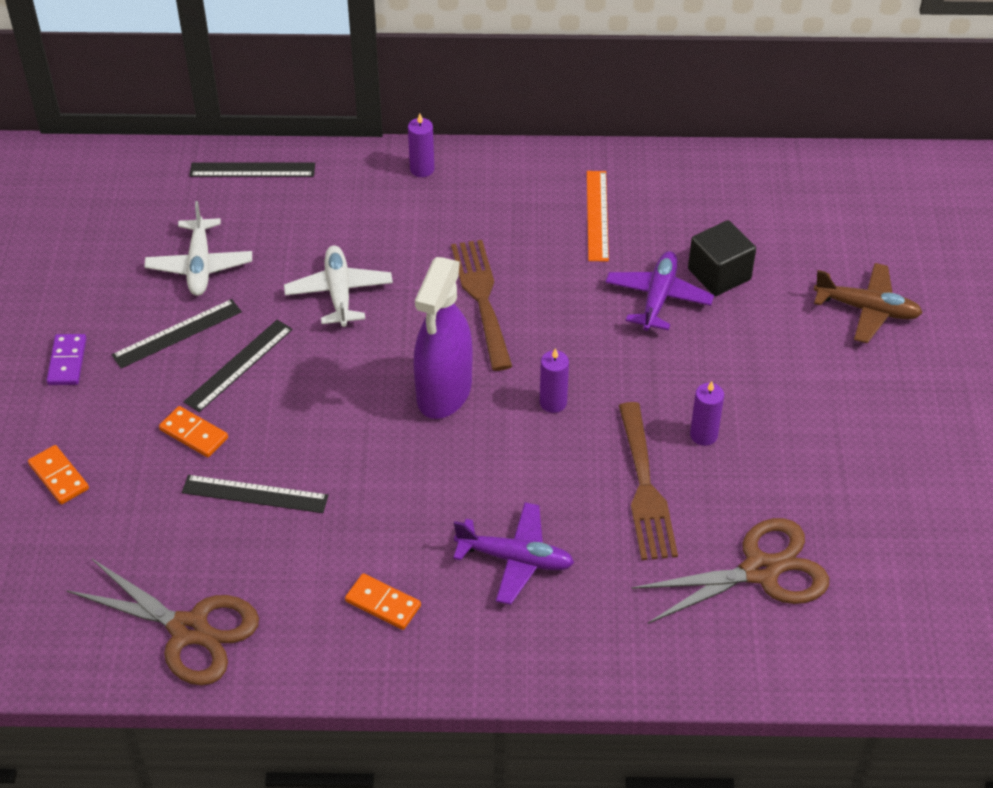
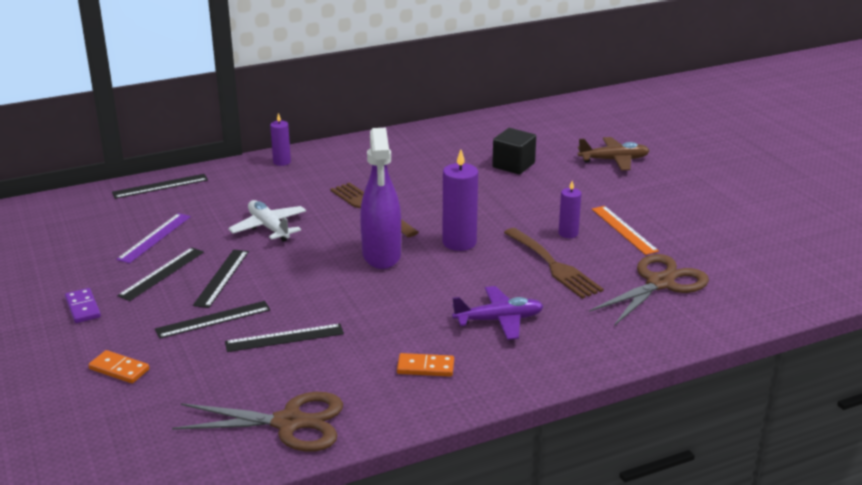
camera: 25 degrees left, 20 degrees down
white plane [144,201,252,296] -> purple ruler [116,213,191,263]
orange domino [159,406,228,457] -> black ruler [155,301,271,339]
purple candle [540,348,569,413] -> purple candle [442,149,478,251], size x1.70
orange ruler [587,171,609,261] -> orange ruler moved to [592,206,659,255]
purple plane [605,251,714,331] -> none

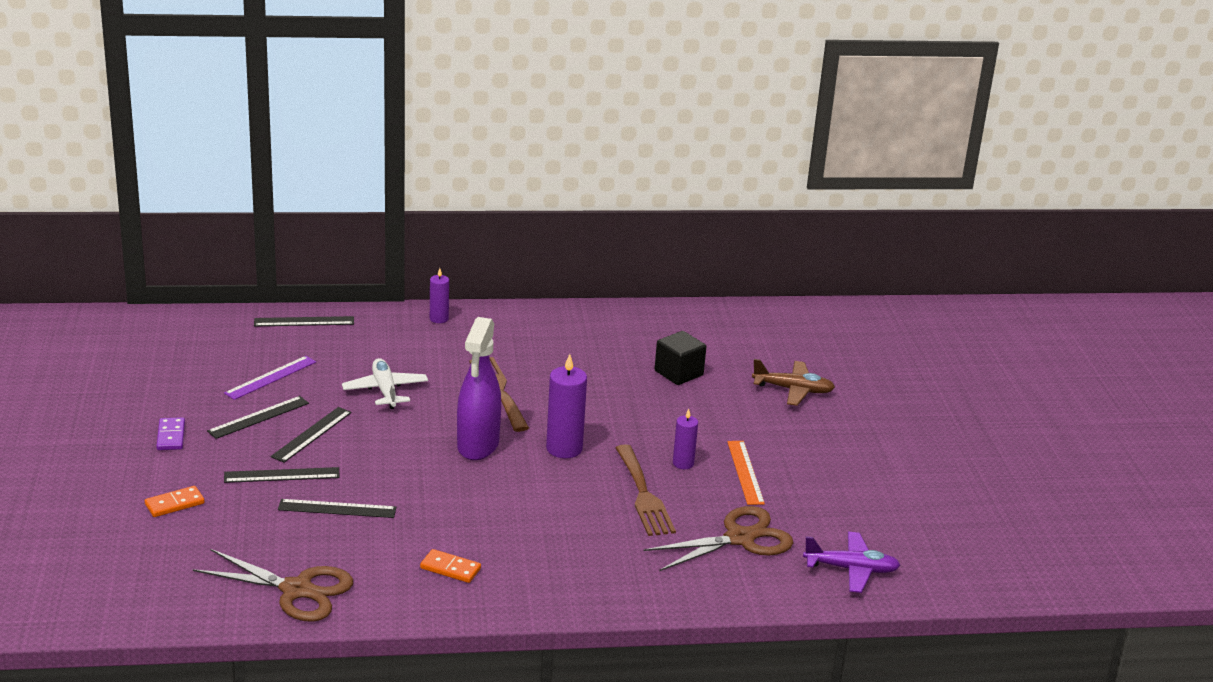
camera: 15 degrees right, 0 degrees up
orange domino [88,350,149,383] -> orange domino turned 75 degrees counterclockwise [145,486,204,517]
purple plane [452,286,543,340] -> purple plane moved to [803,532,900,593]

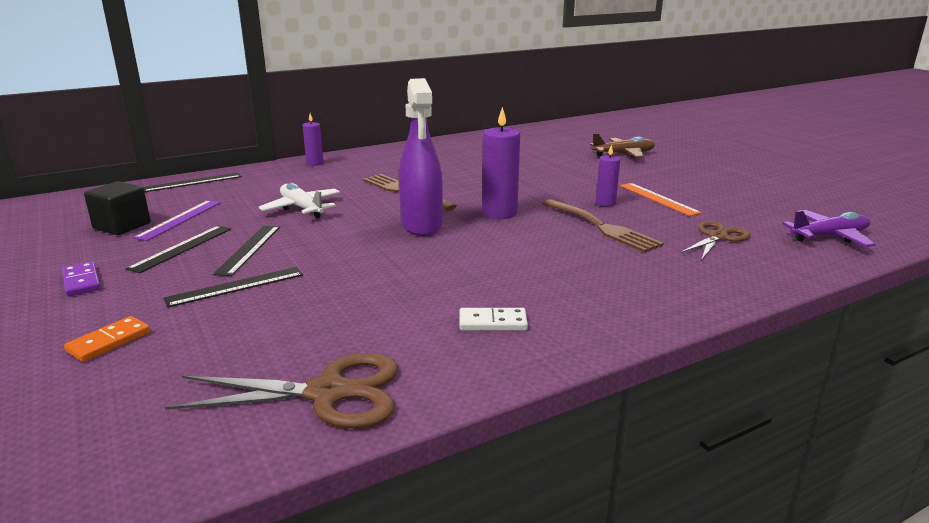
camera: 20 degrees left, 5 degrees down
black ruler [278,499,396,518] -> none
orange domino [420,549,481,583] -> white domino [459,308,528,331]
brown scissors [644,506,793,571] -> brown scissors [680,221,751,259], size x0.66
black cube [655,331,706,385] -> black cube moved to [84,181,151,235]

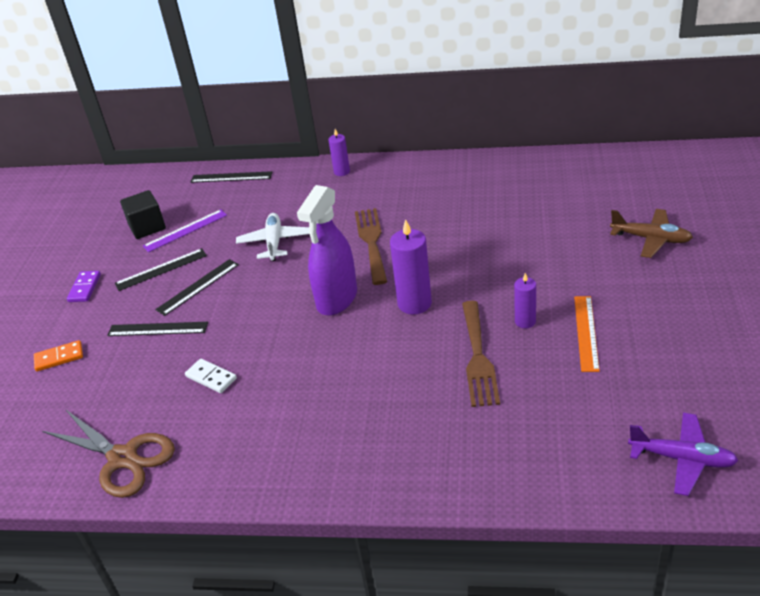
camera: 40 degrees right, 15 degrees up
white domino [459,308,528,331] -> white domino moved to [185,359,237,393]
brown scissors [680,221,751,259] -> none

